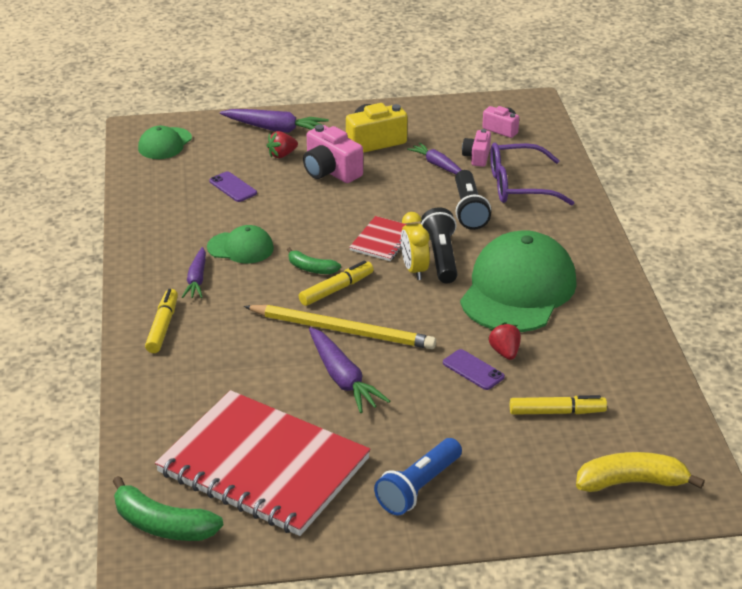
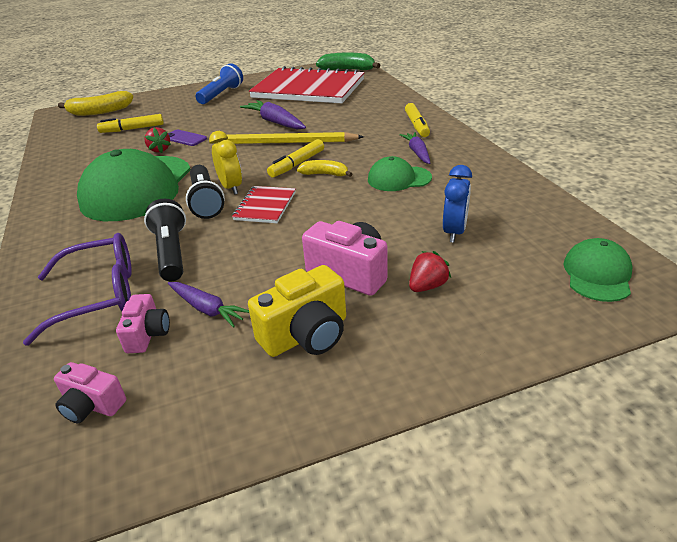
camera: 170 degrees right, 0 degrees up
purple phone [209,171,257,202] -> blue clock [443,165,472,243]
purple carrot [220,109,329,133] -> none
green banana [287,247,341,274] -> yellow banana [297,160,352,177]

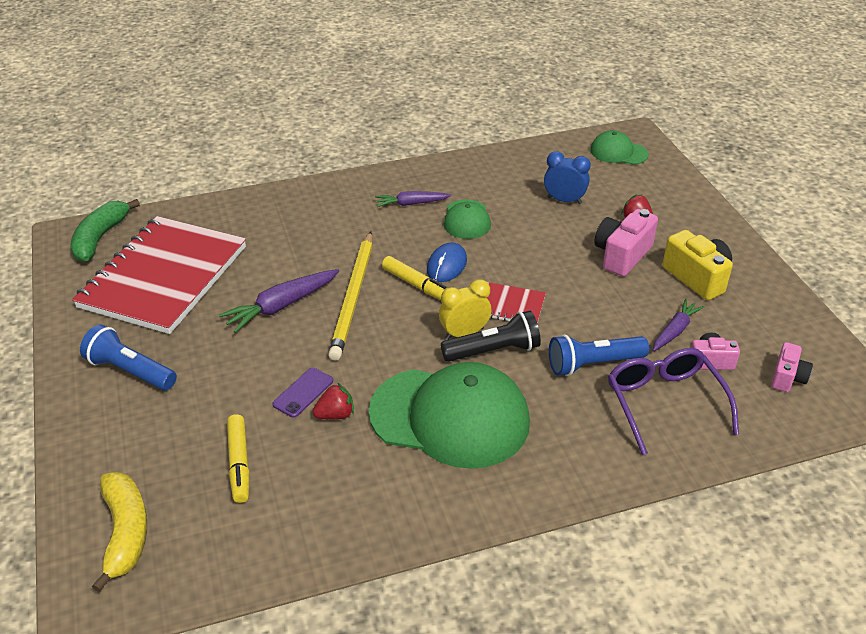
camera: 90 degrees left, 5 degrees up
black flashlight [144,199,186,281] -> blue flashlight [549,335,649,376]
yellow banana [297,160,352,177] -> blue mouse [427,243,467,282]
yellow marker [405,103,430,137] -> none

